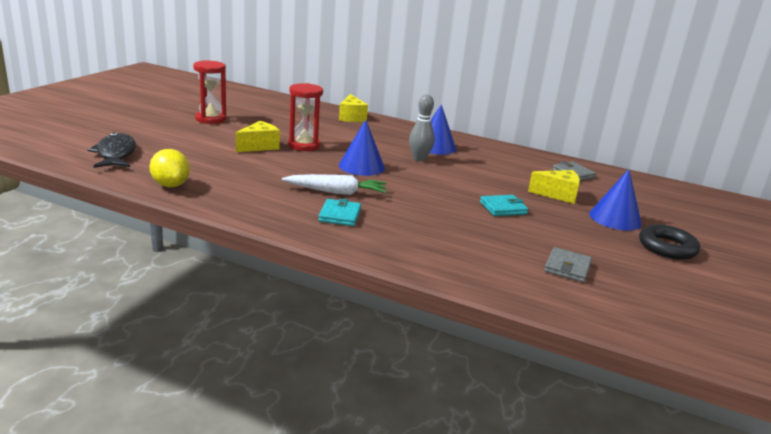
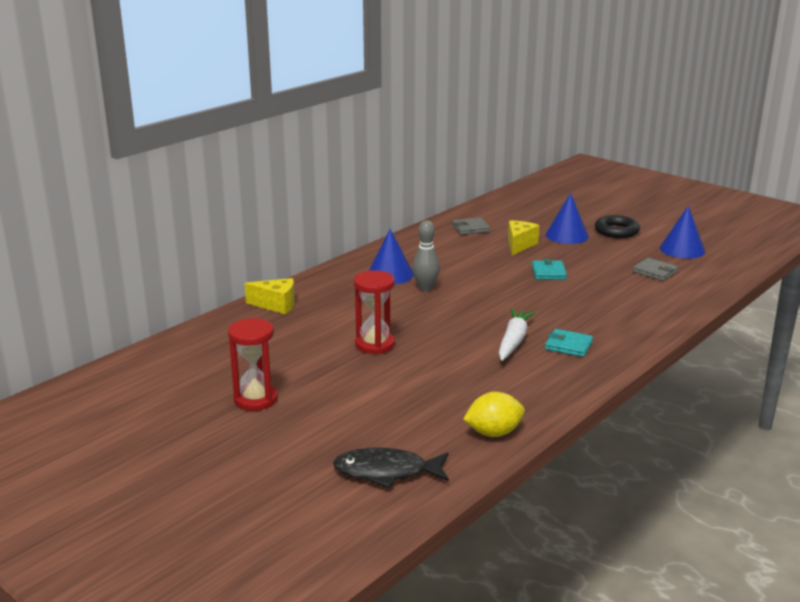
camera: 70 degrees left, 0 degrees up
yellow cheese [236,121,280,152] -> none
blue cone [339,119,385,176] -> blue cone moved to [660,206,705,259]

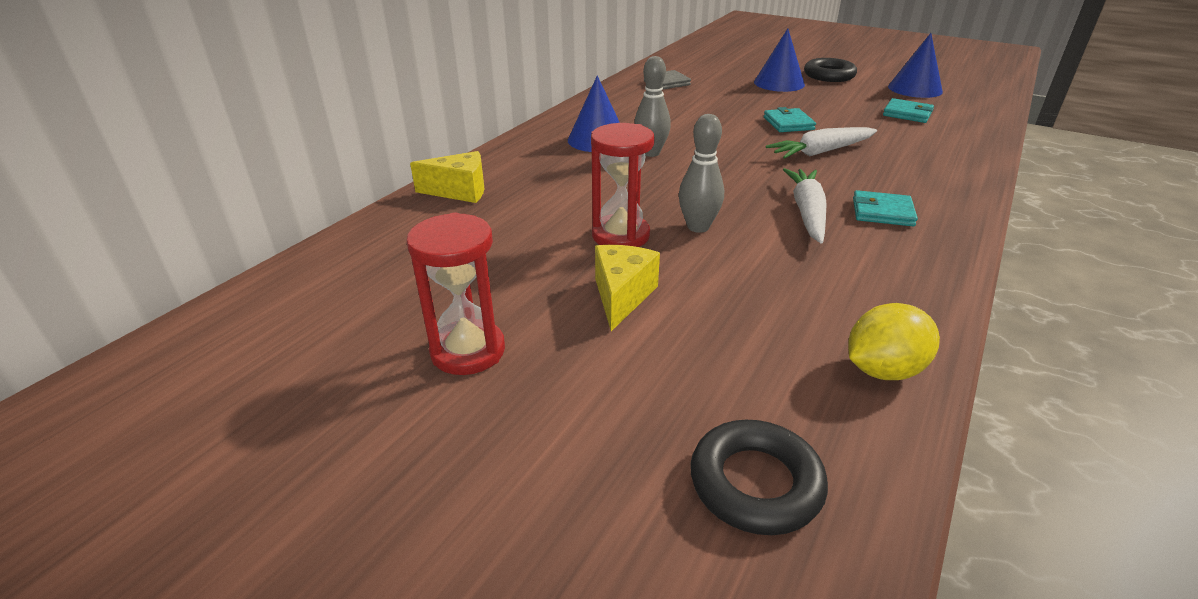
camera: 10 degrees left, 10 degrees up
black fish [333,447,449,488] -> black ring [690,420,828,535]
yellow cheese [508,220,540,255] -> yellow cheese moved to [595,245,660,331]
grey wallet [633,258,678,281] -> turquoise wallet [883,98,934,123]
none -> grey bowling pin [679,114,724,233]
none -> white carrot [766,127,877,159]

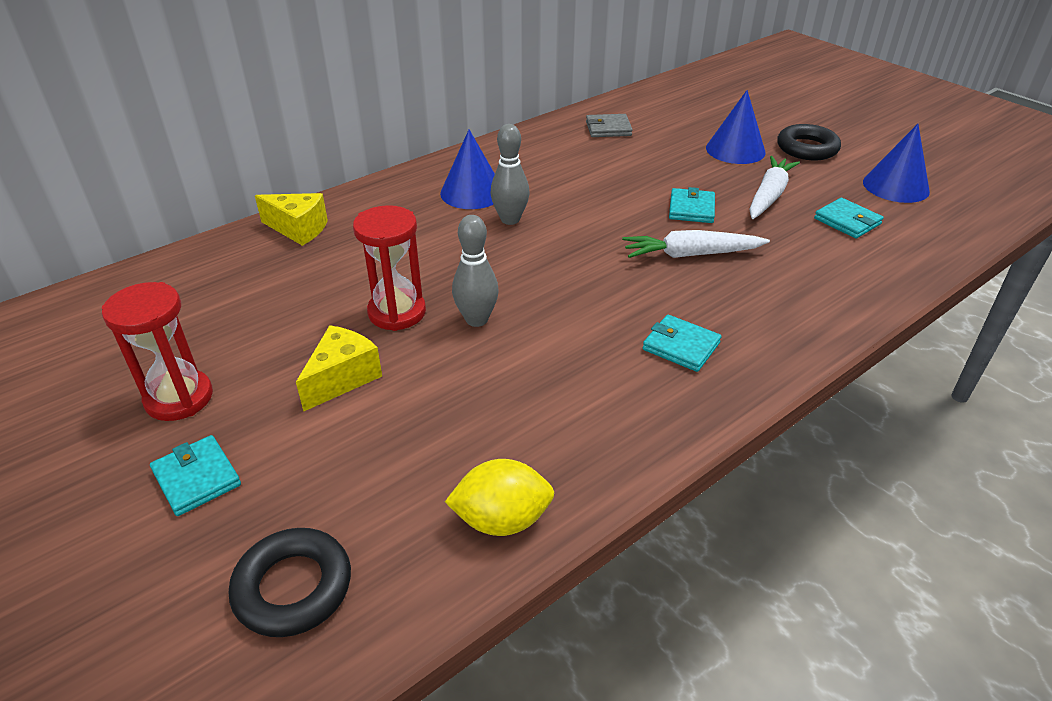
camera: 20 degrees right, 5 degrees up
white carrot [783,168,827,244] -> white carrot moved to [749,156,800,219]
none -> turquoise wallet [150,435,241,516]

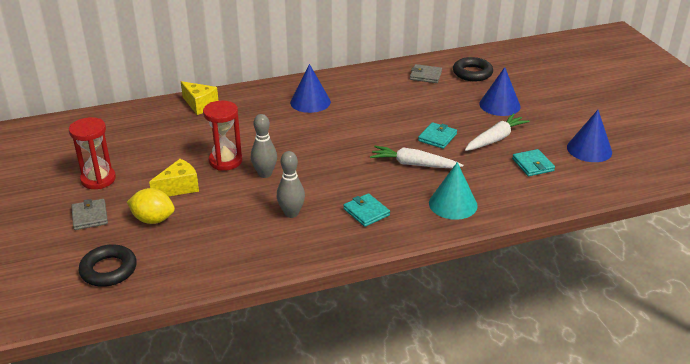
camera: 20 degrees right, 5 degrees down
turquoise wallet [150,435,241,516] -> grey wallet [71,199,108,230]
yellow lemon [445,459,555,536] -> yellow lemon moved to [127,188,175,224]
grey bowling pin [490,124,529,225] -> grey bowling pin moved to [277,151,305,218]
black ring [777,124,841,160] -> black ring moved to [453,57,493,81]
none -> turquoise cone [429,162,478,220]

